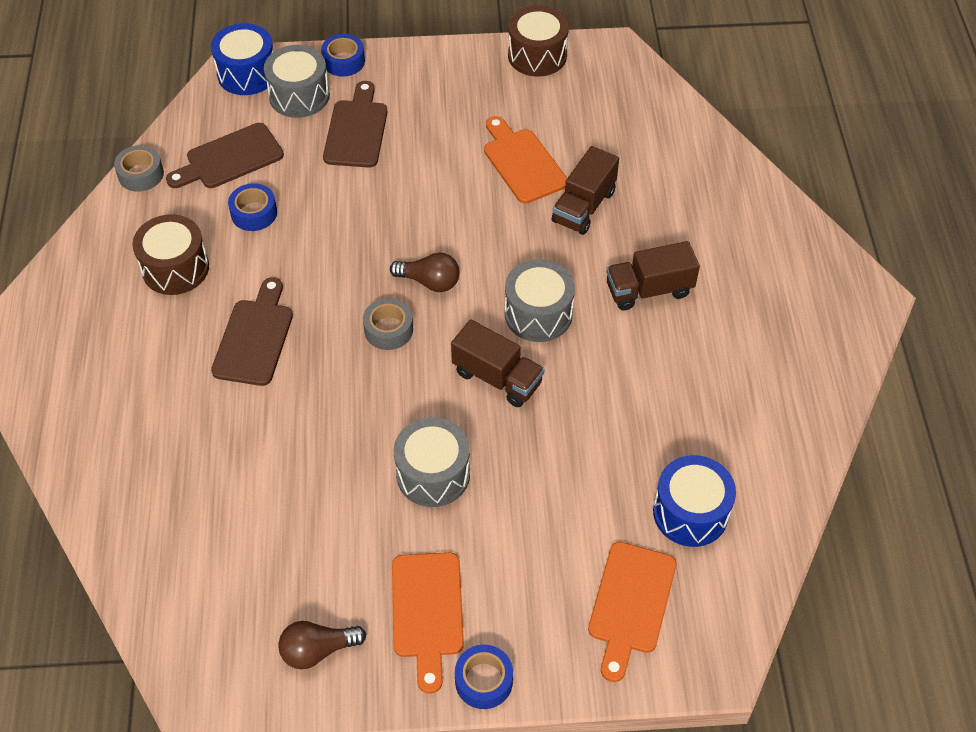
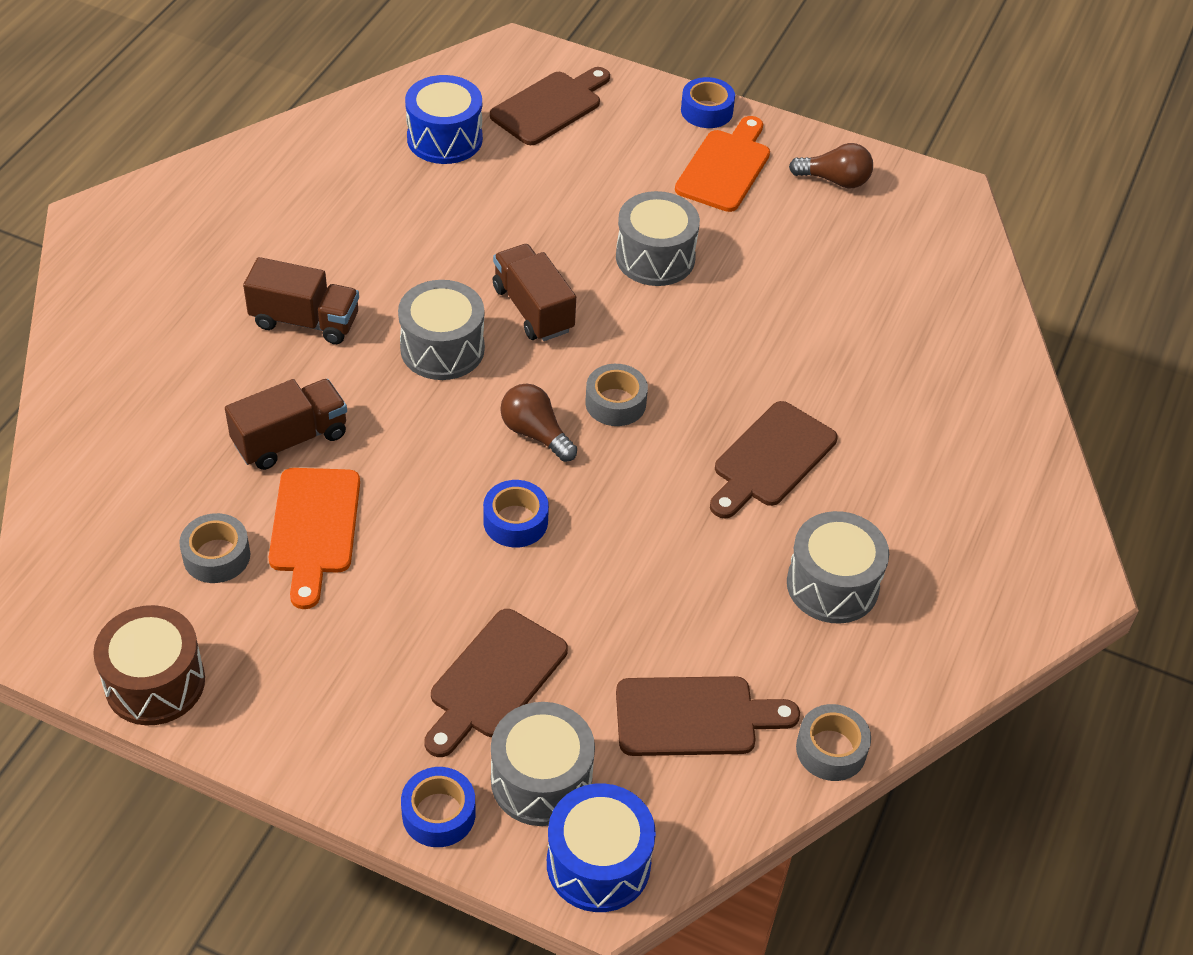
camera: 155 degrees left, 5 degrees down
brown drum [132,214,209,295] -> grey drum [787,511,889,624]
blue tape [228,183,277,231] -> blue tape moved to [483,480,549,548]
orange cutting board [588,542,676,682] -> brown cutting board [490,67,610,145]
none -> grey tape [179,513,250,583]

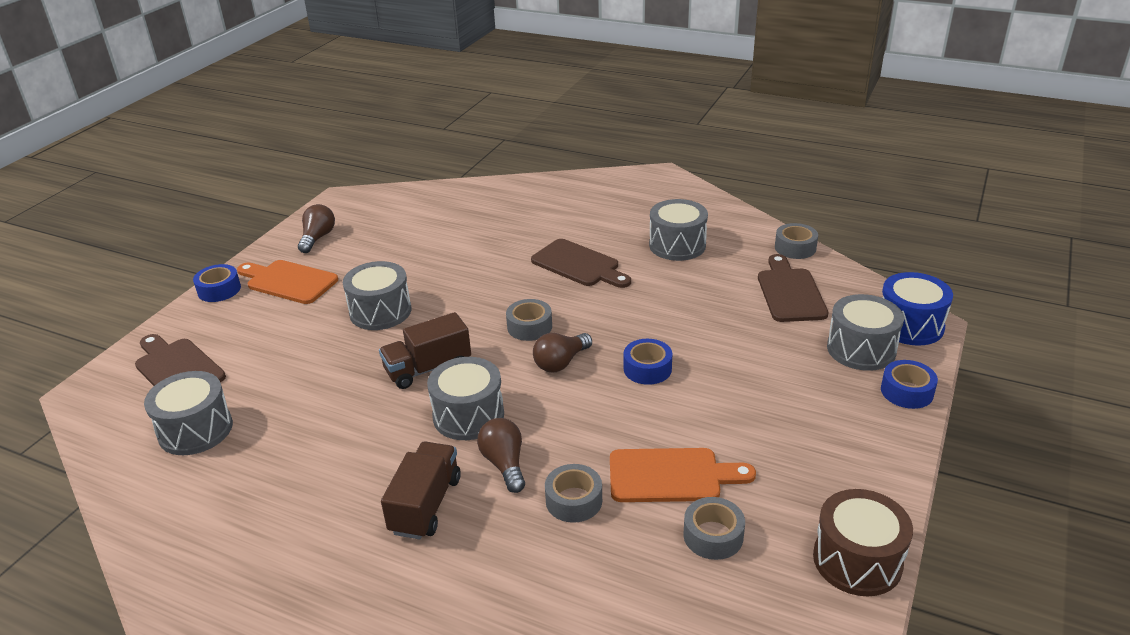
camera: 85 degrees left, 15 degrees down
brown truck [225,379,347,470] -> grey tape [545,464,602,523]
blue drum [405,75,483,164] -> grey drum [144,371,233,455]
brown cutting board [424,609,568,757] -> none
none -> brown light bulb [477,418,525,493]

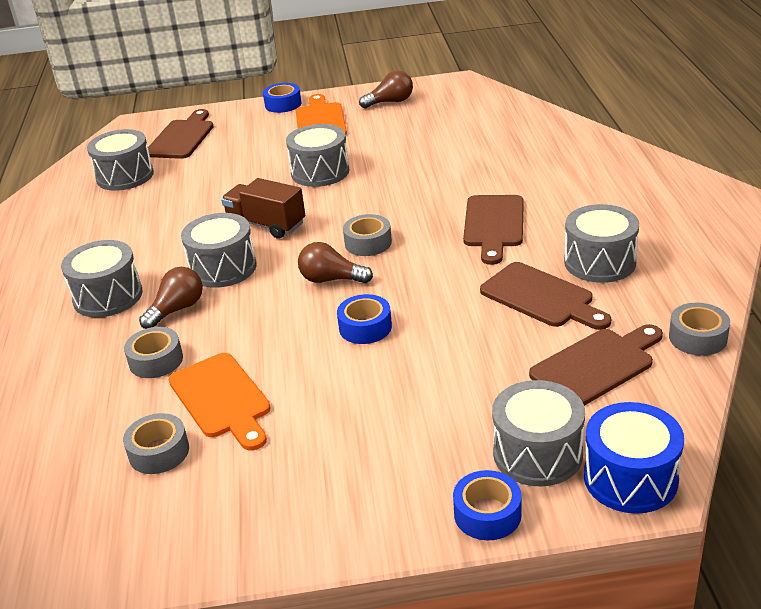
camera: 60 degrees right, 0 degrees up
brown truck [381,442,461,540] -> grey drum [61,240,143,317]
brown drum [813,489,913,596] -> none
none -> brown cutting board [480,262,611,330]

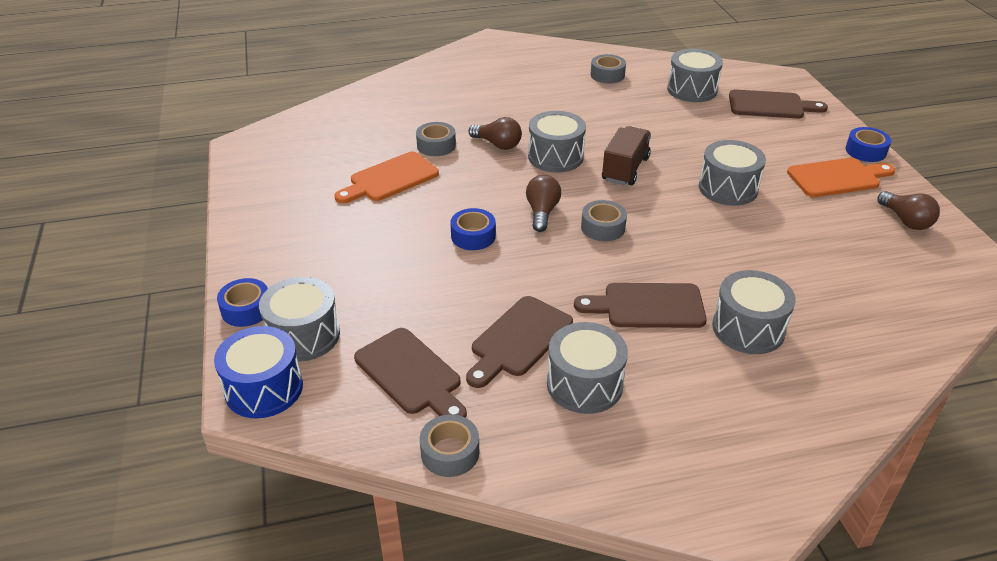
camera: 80 degrees right, 5 degrees up
grey drum [61,240,143,317] -> grey drum moved to [712,270,796,354]
grey tape [123,413,189,474] -> grey tape moved to [591,54,626,83]

